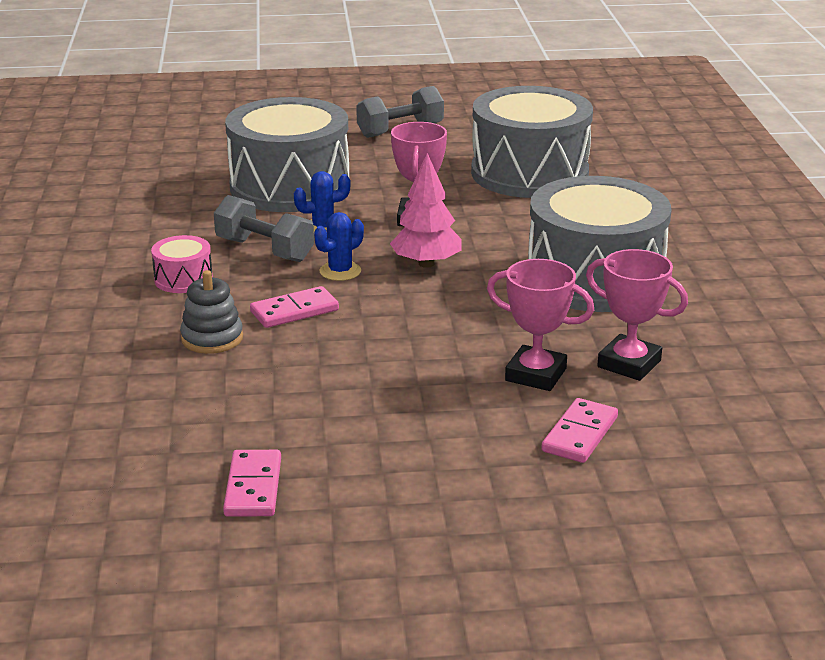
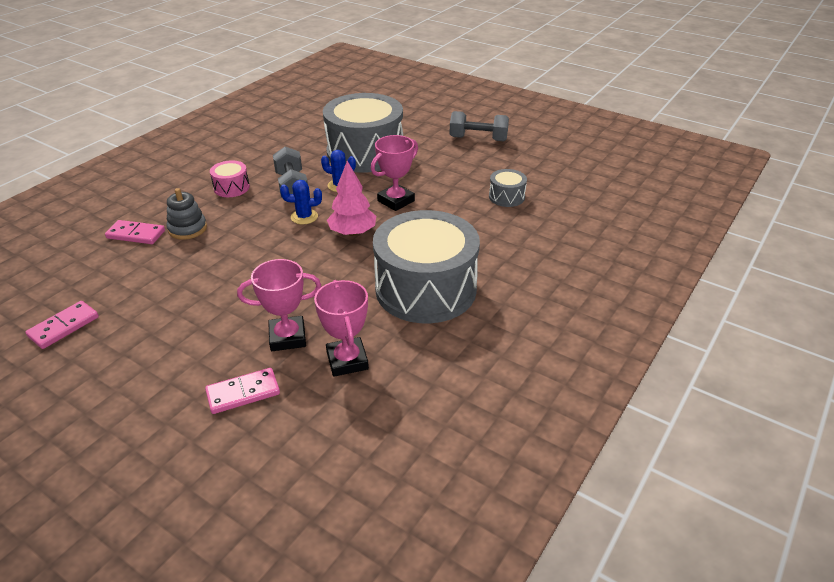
camera: 40 degrees right, 10 degrees up
pink domino [250,286,339,328] -> pink domino moved to [105,220,165,244]
grey drum [471,86,593,198] -> grey drum [489,169,527,207], size x0.42
pink trophy [487,259,594,391] -> pink trophy turned 75 degrees counterclockwise [237,259,321,351]

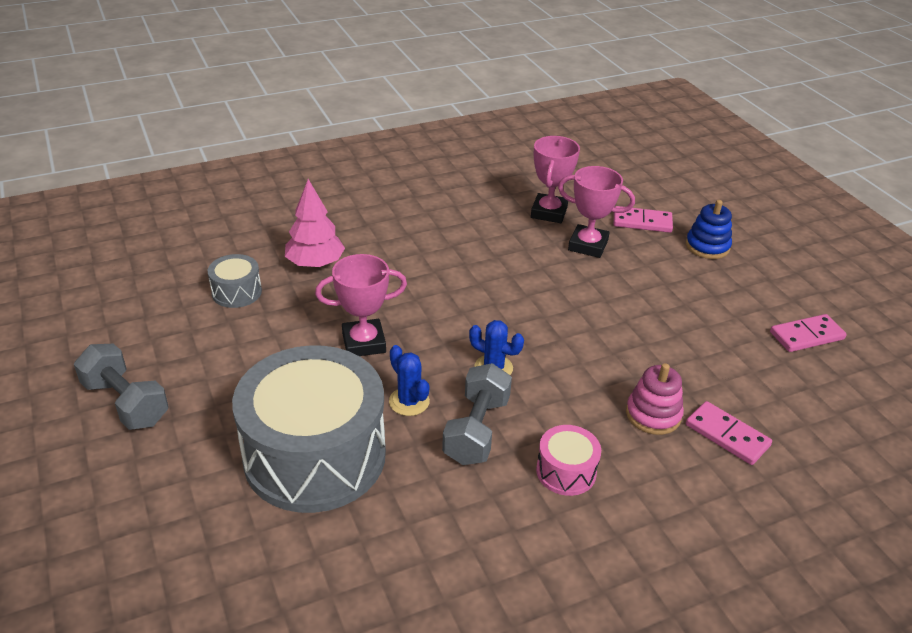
camera: 150 degrees left, 0 degrees up
grey stacking toy [167,188,207,240] -> pink stacking toy [626,363,684,435]
pink tree [327,161,376,236] -> pink tree moved to [285,179,345,268]
grey drum [373,210,480,323] -> none
none -> blue stacking toy [686,200,732,259]

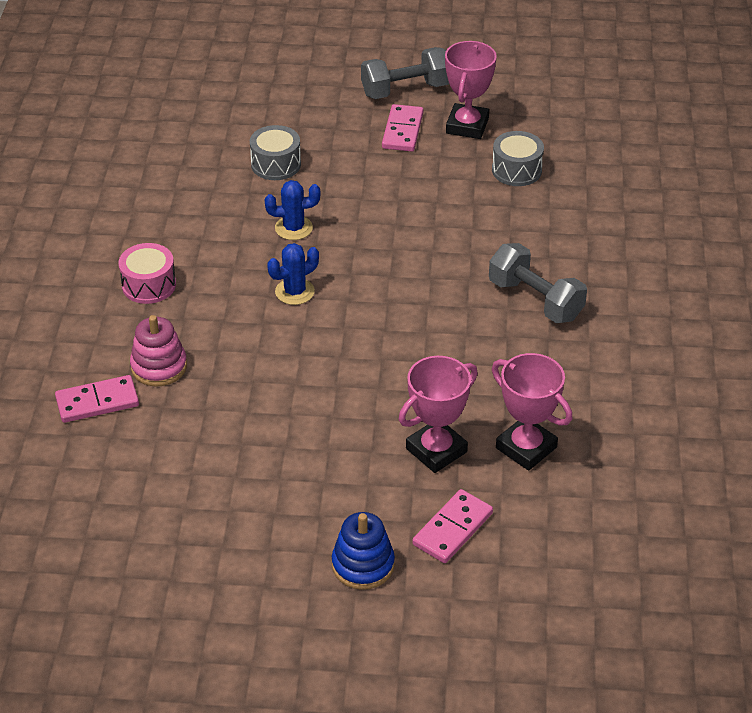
camera: 120 degrees right, 5 degrees up
grey drum [232,345,386,513] -> grey drum [250,125,301,180], size x0.42
pink tree [285,179,345,268] -> none
pink trophy [315,254,407,356] -> pink trophy moved to [445,41,497,139]
grey dumbbell [442,363,512,465] -> grey dumbbell moved to [489,243,587,323]
pink domino [770,314,847,352] -> pink domino moved to [382,104,423,152]

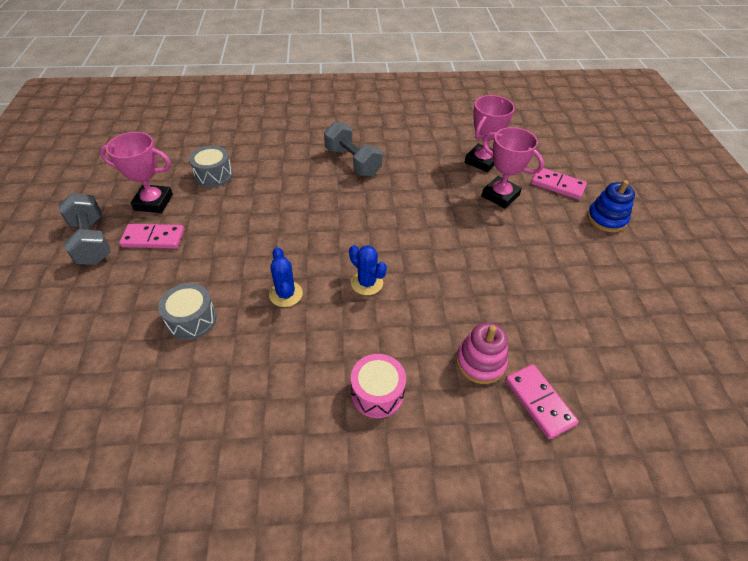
camera: 100 degrees left, 5 degrees up
grey dumbbell [489,243,587,323] -> grey dumbbell turned 75 degrees counterclockwise [324,122,383,177]

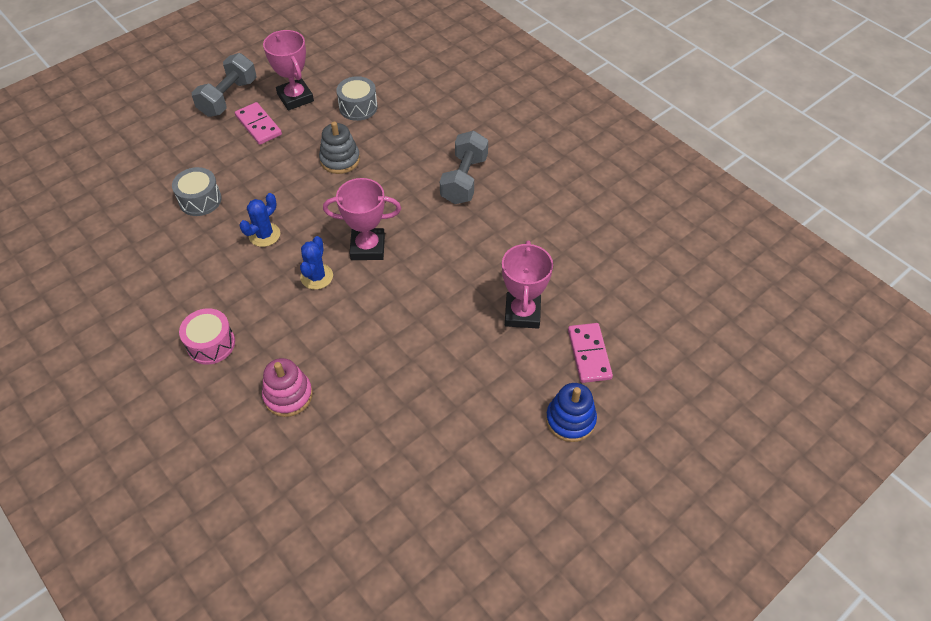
camera: 55 degrees right, 5 degrees up
pink trophy [465,95,515,172] -> pink trophy moved to [323,178,401,260]
pink domino [505,364,579,439] -> none
none -> grey stacking toy [319,122,360,174]

